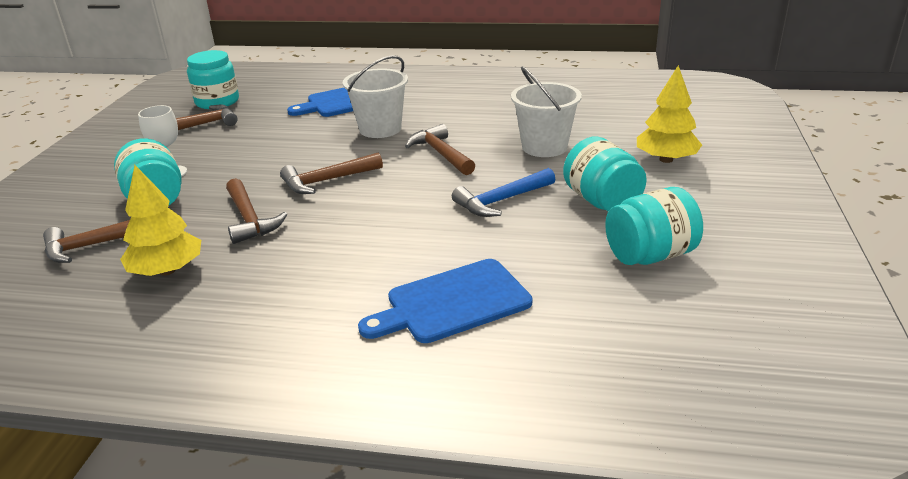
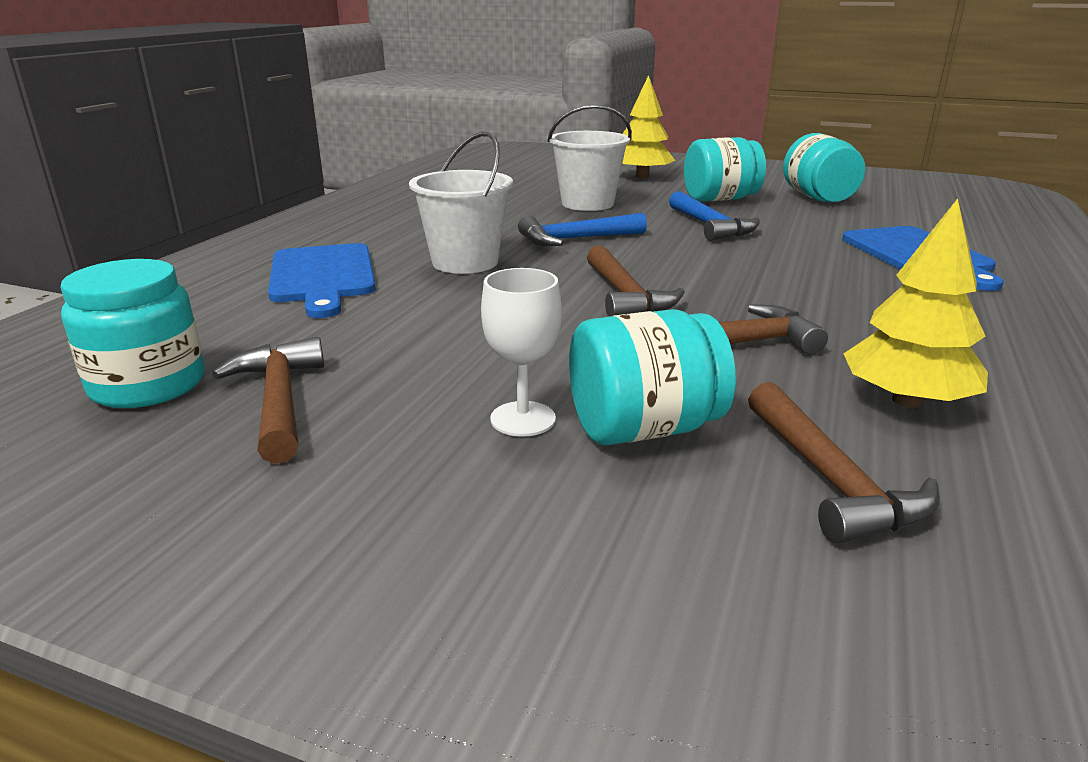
camera: 80 degrees left, 5 degrees down
brown hammer [405,124,475,175] -> blue hammer [518,213,647,246]

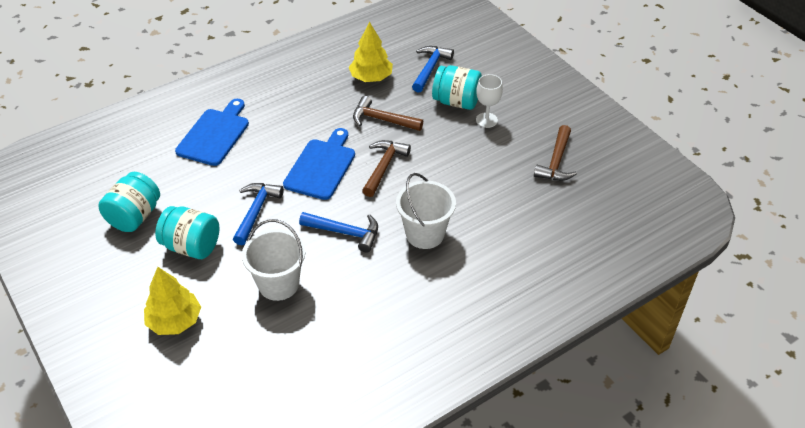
camera: 145 degrees left, 20 degrees up
turquoise jar [60,259,205,408] -> none
blue cutting board [268,243,376,318] -> blue cutting board moved to [283,128,355,200]
brown hammer [748,382,940,544] -> blue hammer [412,46,454,93]

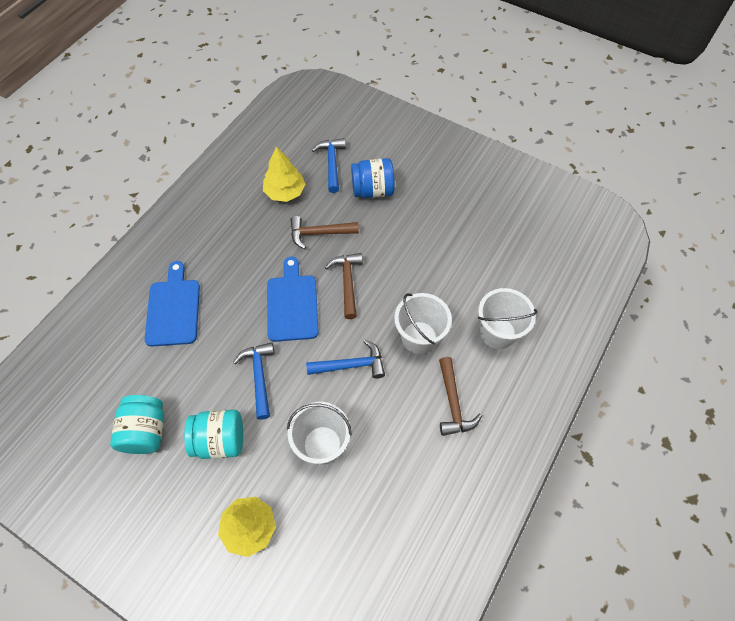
camera: 25 degrees left, 15 degrees up
turquoise jar [432,65,482,110] -> blue jar [351,158,395,198]
white goblet [476,74,503,128] -> none
brown hammer [534,125,577,181] -> brown hammer moved to [439,357,482,436]
none -> white bucket [478,288,538,349]

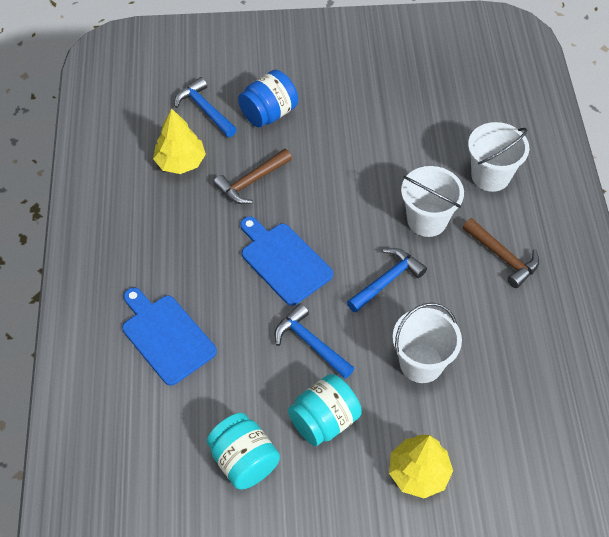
camera: 35 degrees left, 5 degrees down
brown hammer [325,253,363,319] -> none

